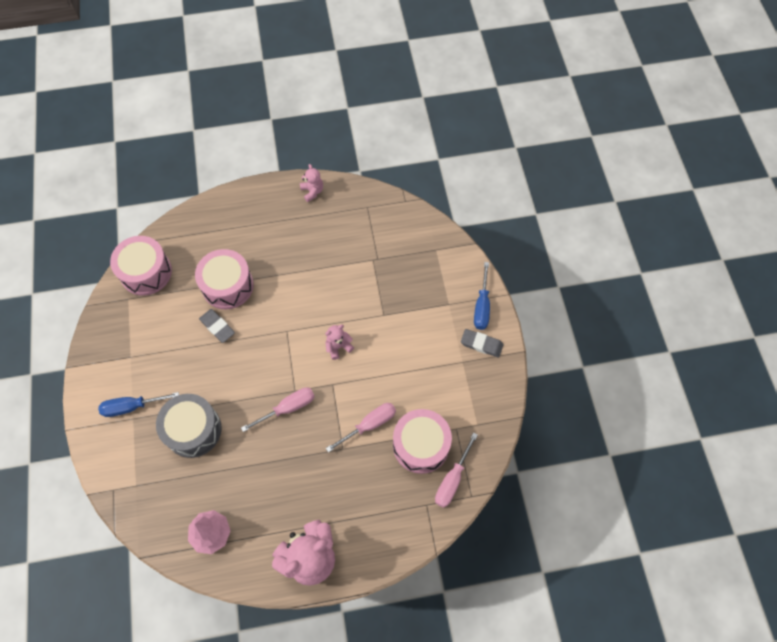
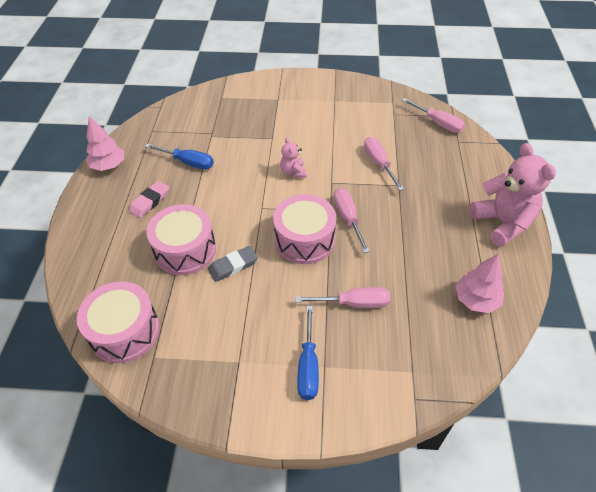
camera: 75 degrees left, 15 degrees down
grey drum [156,394,222,458] -> pink screwdriver [295,287,390,308]
pink teddy bear [300,164,323,202] -> pink tree [86,116,124,171]
pink drum [393,409,452,474] -> pink drum moved to [273,194,336,264]
grey eraser [461,329,503,357] -> none
blue screwdriver [474,262,490,330] -> blue screwdriver moved to [145,144,214,169]
none -> pink eraser [129,181,169,218]

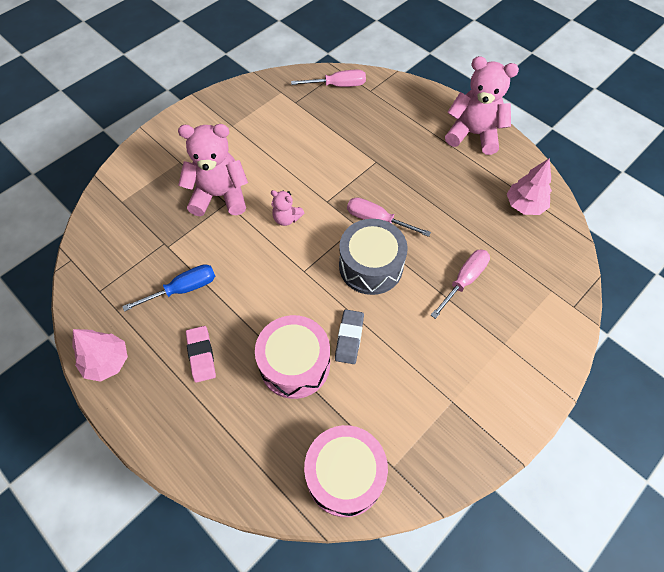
camera: 50 degrees left, 10 degrees up
pink drum [273,194,336,264] -> grey drum [339,219,408,295]
blue screwdriver [297,306,319,400] -> none
pink screwdriver [364,137,404,191] -> none
none -> pink teddy bear [178,124,248,216]

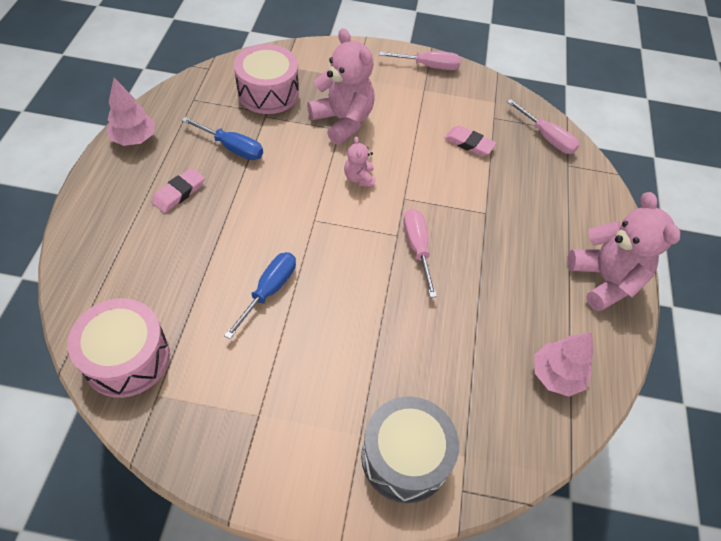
camera: 50 degrees right, 5 degrees down
pink drum [255,315,330,399] -> pink drum moved to [234,44,299,114]
grey eraser [335,310,364,364] -> blue screwdriver [224,252,296,339]
grey drum [339,219,408,295] -> grey drum moved to [361,396,459,503]
pink screwdriver [431,249,490,319] -> pink screwdriver moved to [379,51,461,70]
none -> pink eraser [444,125,497,156]

